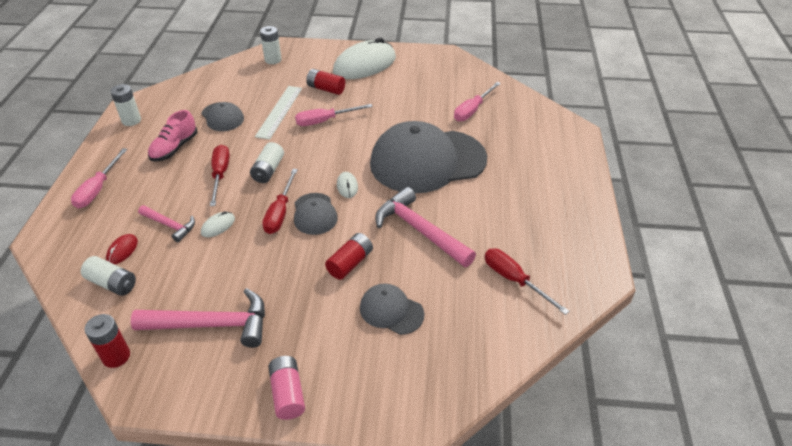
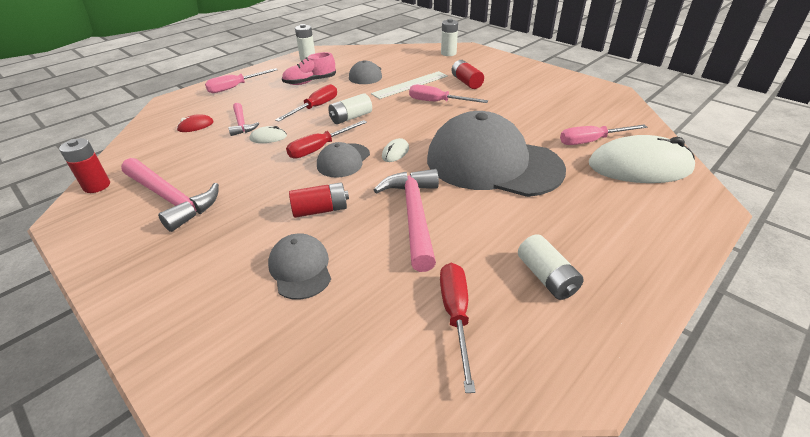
camera: 40 degrees right, 5 degrees down
white battery [81,256,136,296] -> white battery moved to [518,234,584,300]
pink battery [268,356,305,420] -> none
white mouse [333,37,396,79] -> white mouse moved to [589,135,695,183]

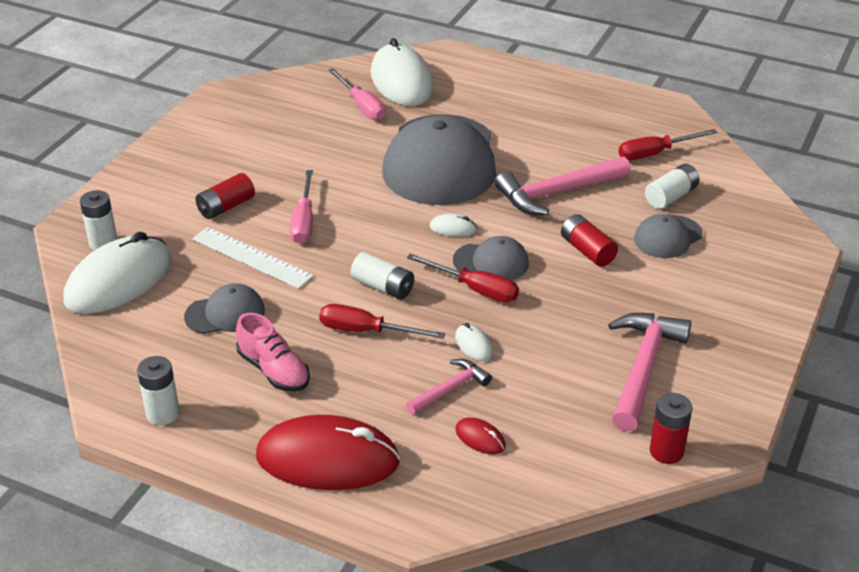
camera: 110 degrees left, 0 degrees up
pink screwdriver [205,68,278,93] -> red mouse [256,415,400,490]
white battery [518,234,584,300] -> white battery moved to [645,164,700,209]
none -> white mouse [63,232,172,314]

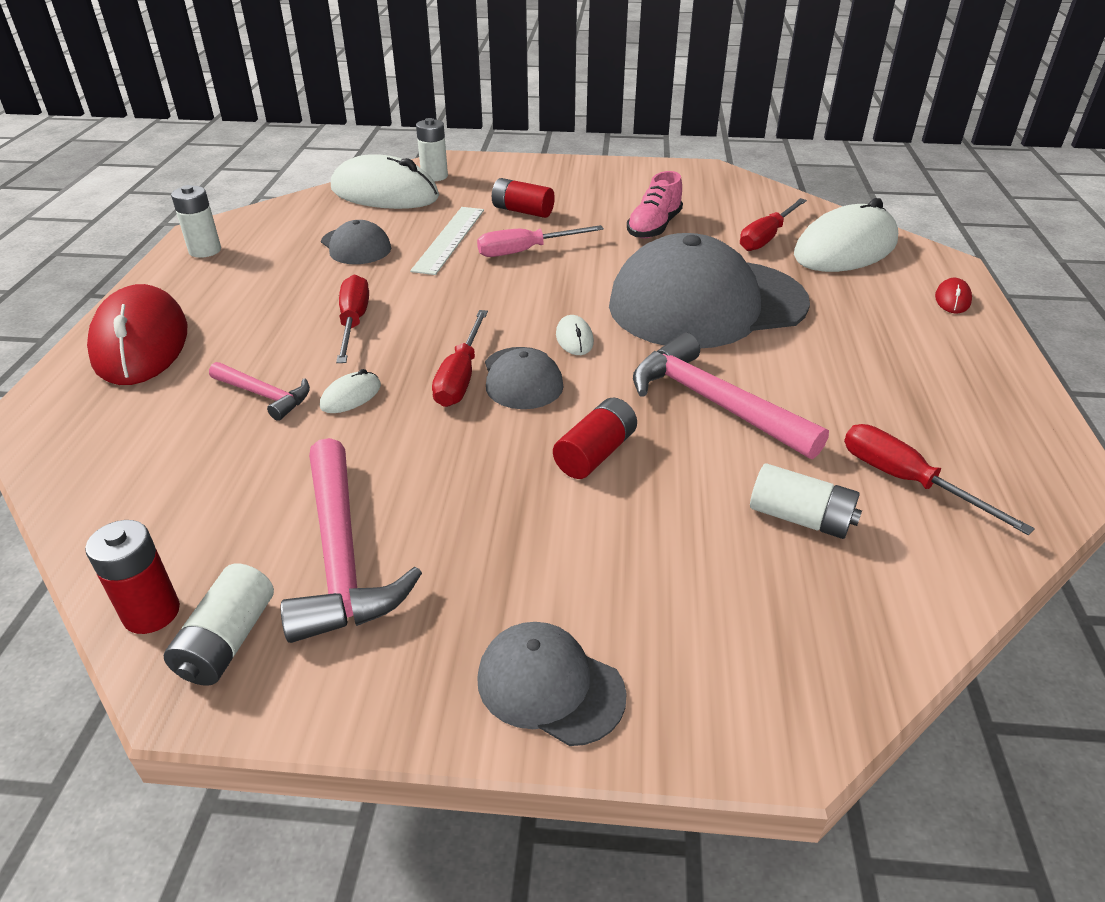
camera: 70 degrees right, 0 degrees up
pink shoe [236,313,310,392] -> pink shoe moved to [627,171,683,238]
pink screwdriver [328,68,386,120] -> red screwdriver [740,198,807,251]
white battery [351,252,414,299] -> white battery moved to [164,563,274,686]
red mouse [455,418,506,454] -> red mouse moved to [935,278,972,314]
pink hammer [608,313,692,432] -> pink hammer turned 75 degrees clockwise [280,438,422,643]
grey cap [634,214,703,258] -> grey cap moved to [477,622,627,746]

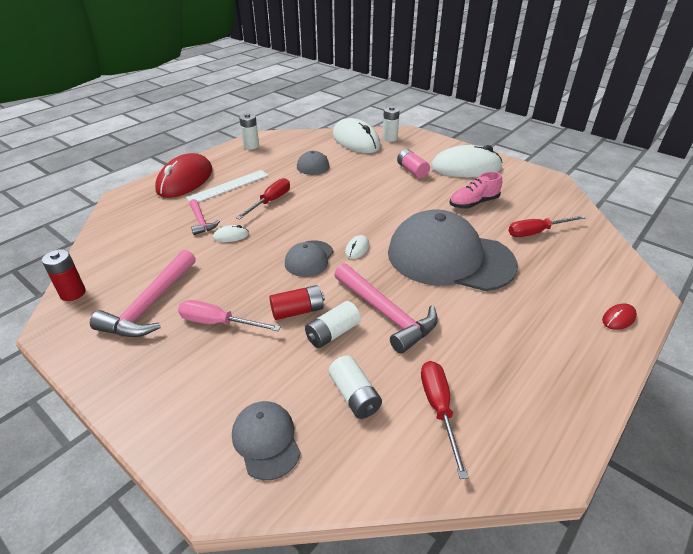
camera: 35 degrees right, 0 degrees up
white battery [164,563,274,686] -> white battery moved to [305,301,361,348]
white ruler [410,207,484,275] -> white ruler moved to [186,170,269,202]
red screwdriver [432,310,488,407] -> none
pink screwdriver [477,225,604,257] -> pink screwdriver moved to [178,300,281,331]
grey cap [477,622,627,746] -> grey cap moved to [232,401,301,480]
red battery [492,178,555,218] -> pink battery [397,149,430,178]
pink hammer [633,332,829,459] -> pink hammer turned 150 degrees clockwise [334,263,438,354]
white mouse [794,198,898,272] -> white mouse moved to [431,145,503,177]

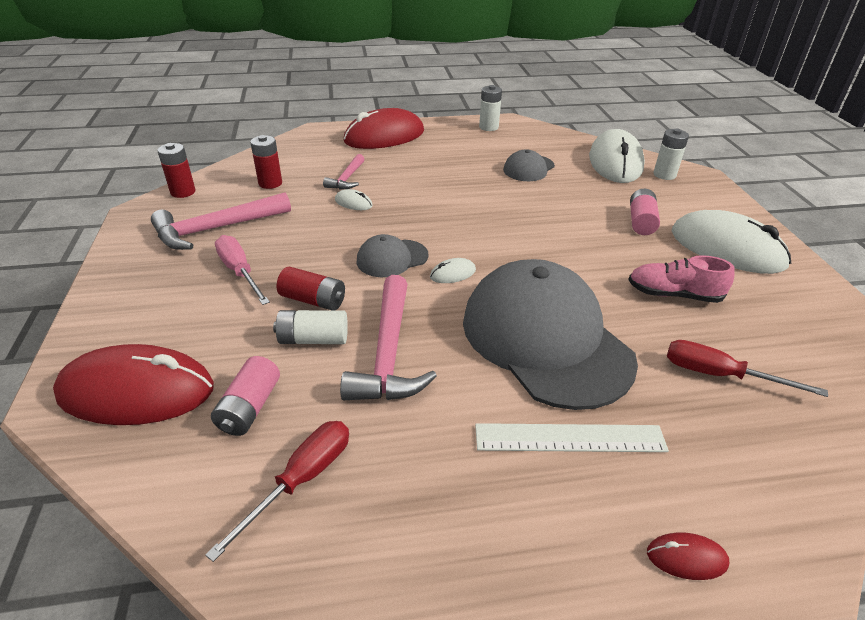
camera: 40 degrees right, 0 degrees up
white ruler [186,170,269,202] -> white ruler moved to [475,423,669,452]
grey cap [232,401,301,480] -> red mouse [53,344,214,425]
red screwdriver [236,178,290,219] -> none
white battery [329,355,382,419] -> pink battery [211,356,280,436]
none -> red battery [250,135,282,189]

